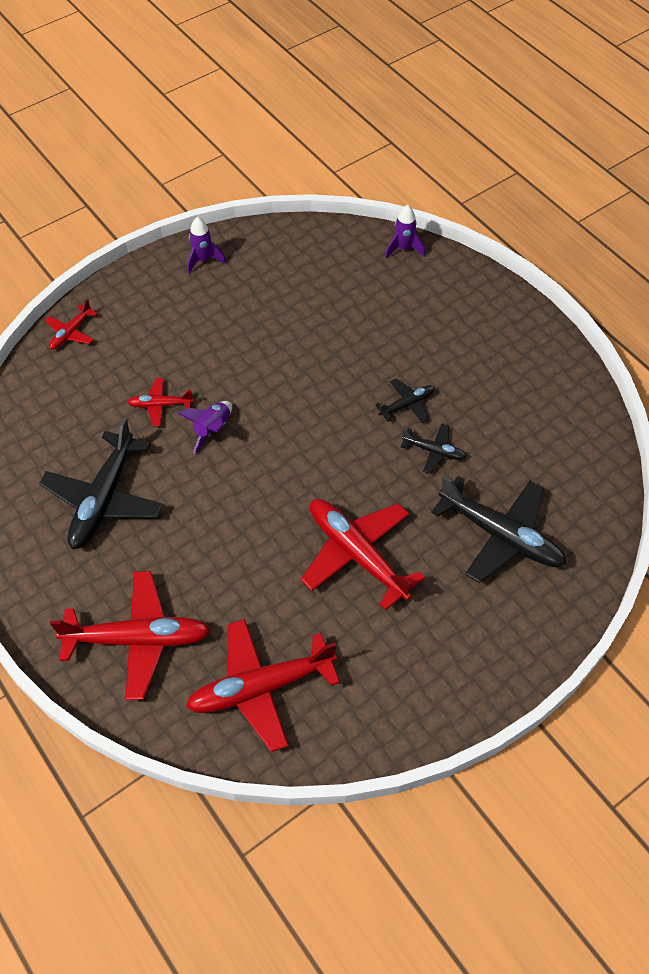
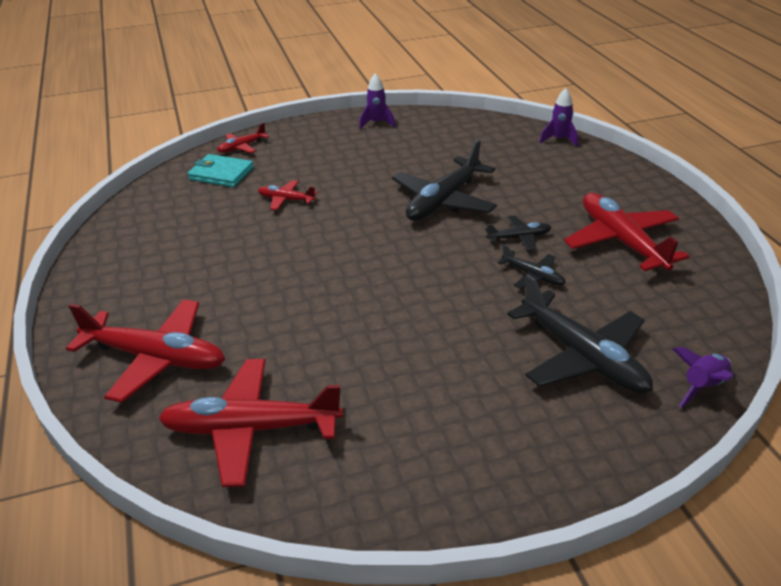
camera: 20 degrees right, 20 degrees down
black plane [39,418,163,549] -> black plane moved to [392,139,497,221]
purple rocket [178,401,232,454] -> purple rocket moved to [672,347,734,408]
red plane [301,499,425,610] -> red plane moved to [564,193,690,271]
none -> turquoise wallet [188,154,254,187]

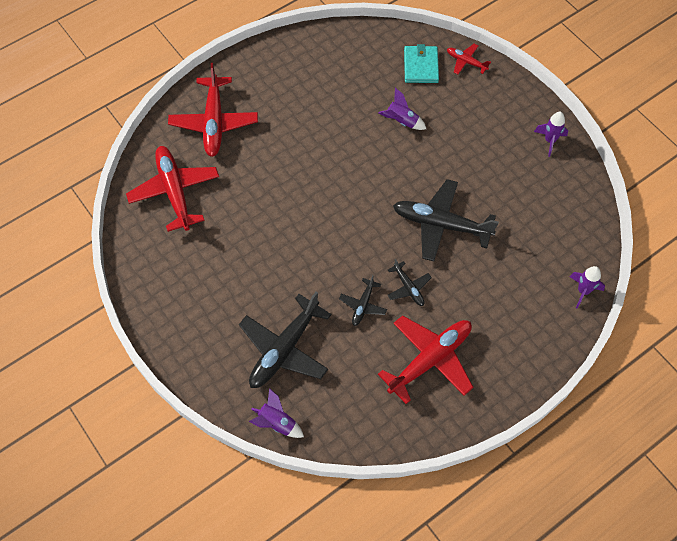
camera: 70 degrees right, 25 degrees up
red plane [258,180,317,210] -> purple rocket [378,88,426,130]

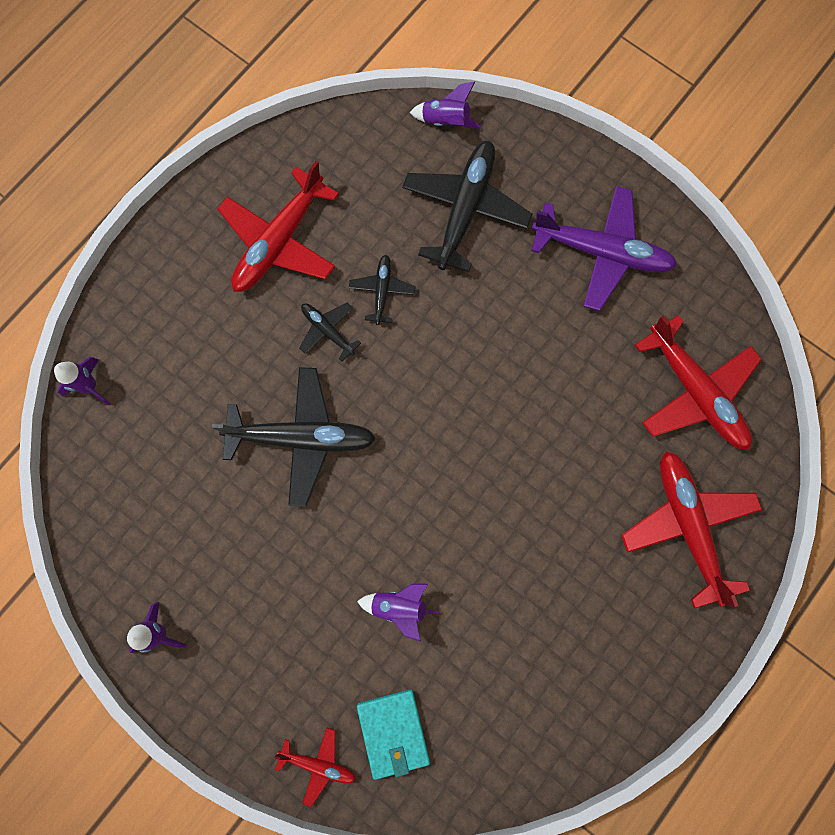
camera: 165 degrees right, 15 degrees up
none -> purple plane [531,186,677,311]

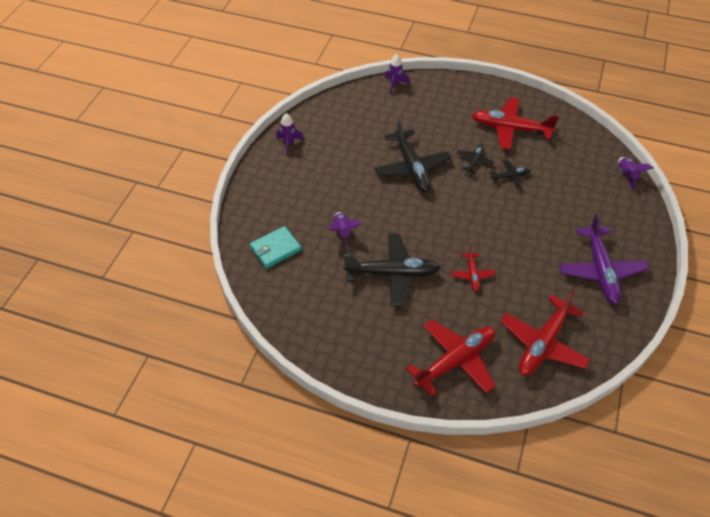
camera: 70 degrees right, 25 degrees down
red plane [274,728,356,807] -> red plane moved to [451,247,495,291]
black plane [402,140,533,272] -> black plane moved to [343,234,441,306]

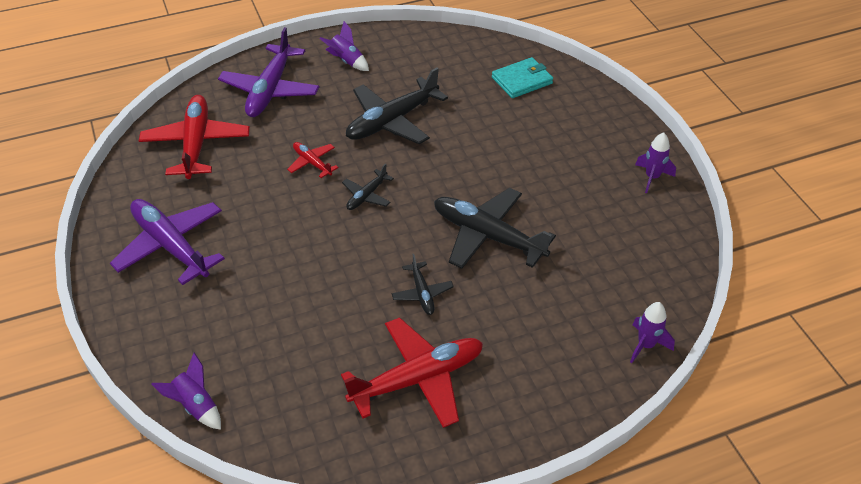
camera: 140 degrees right, 5 degrees down
turquoise wallet [250,226,302,269] -> turquoise wallet turned 45 degrees clockwise [492,57,553,98]
purple rocket [329,212,361,250] -> purple rocket moved to [319,21,369,71]
red plane [406,319,496,397] -> purple plane [218,27,319,117]
black plane [489,160,531,189] -> black plane moved to [342,164,394,210]

